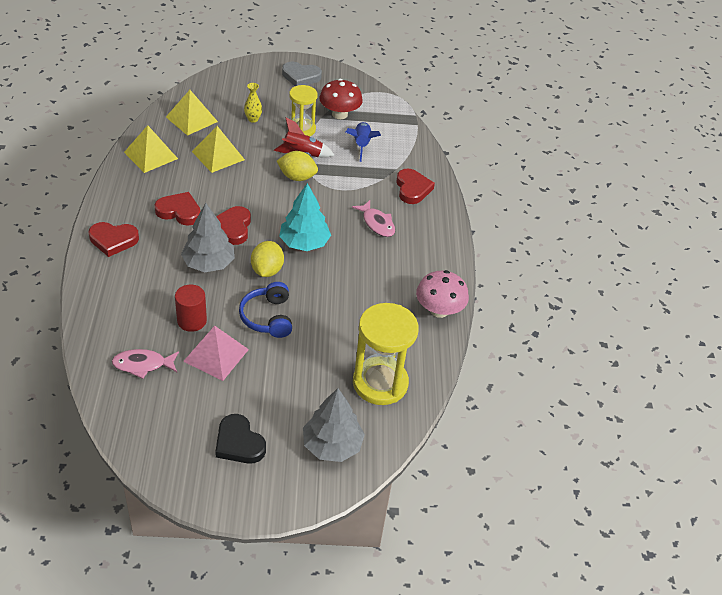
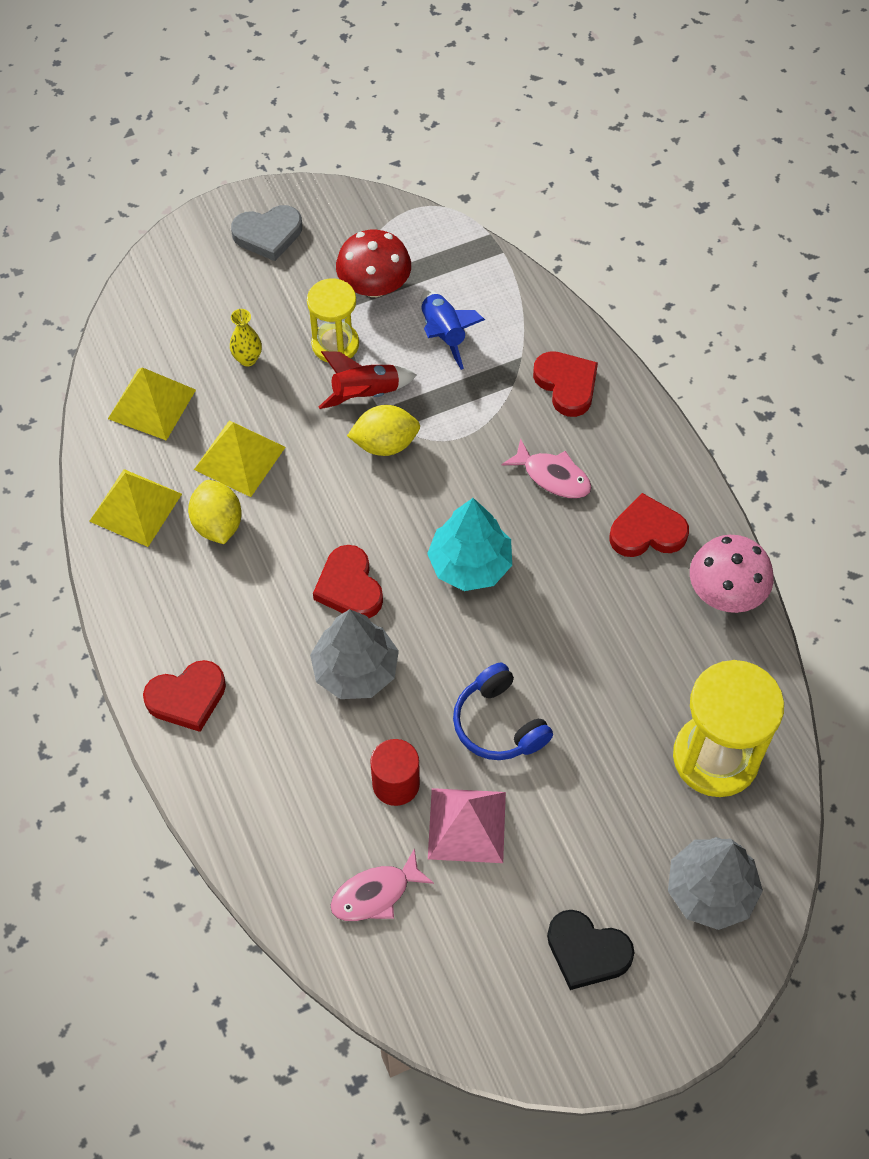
camera: 20 degrees left, 15 degrees up
red heart [154,192,201,226] -> red heart moved to [609,493,689,557]
yellow lemon [251,241,284,277] -> yellow lemon moved to [188,480,242,544]

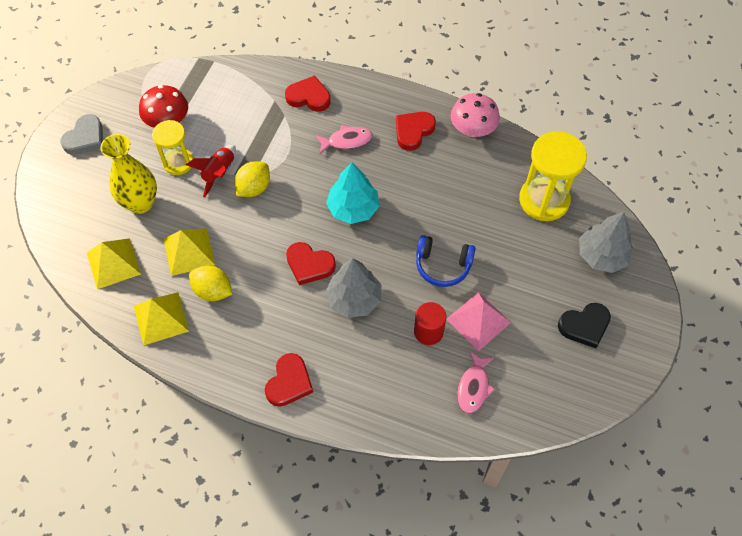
camera: 45 degrees left, 0 degrees up
yellow vase [230,309,262,366] -> yellow vase [100,134,157,214], size x2.09
blue rocket [421,290,485,370] -> none

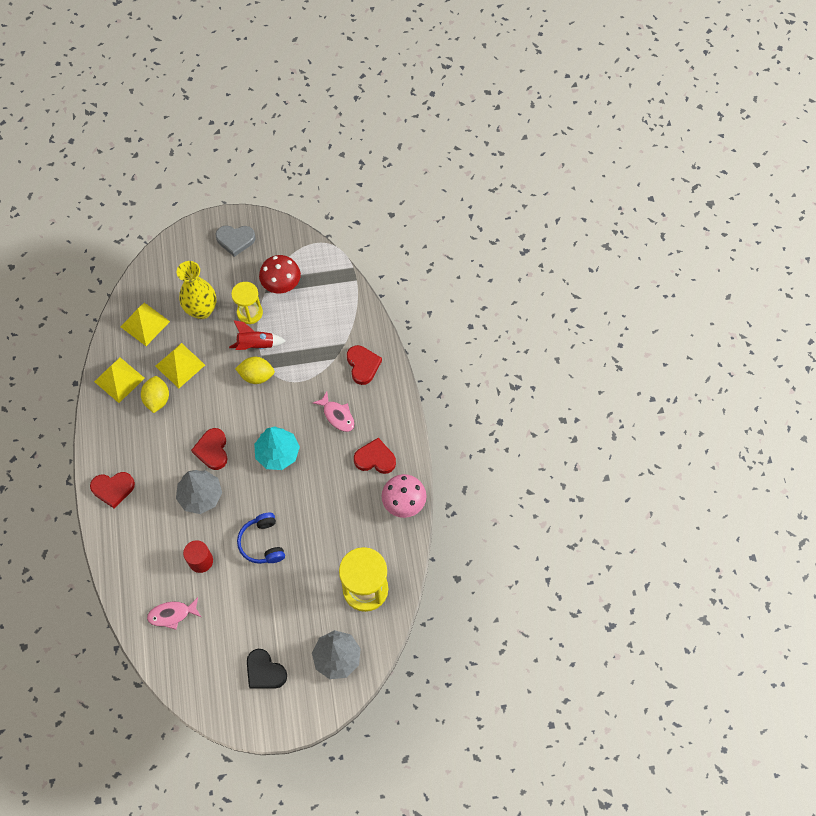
camera: 60 degrees right, 5 degrees up
pink pyramid [446,292,511,351] -> none

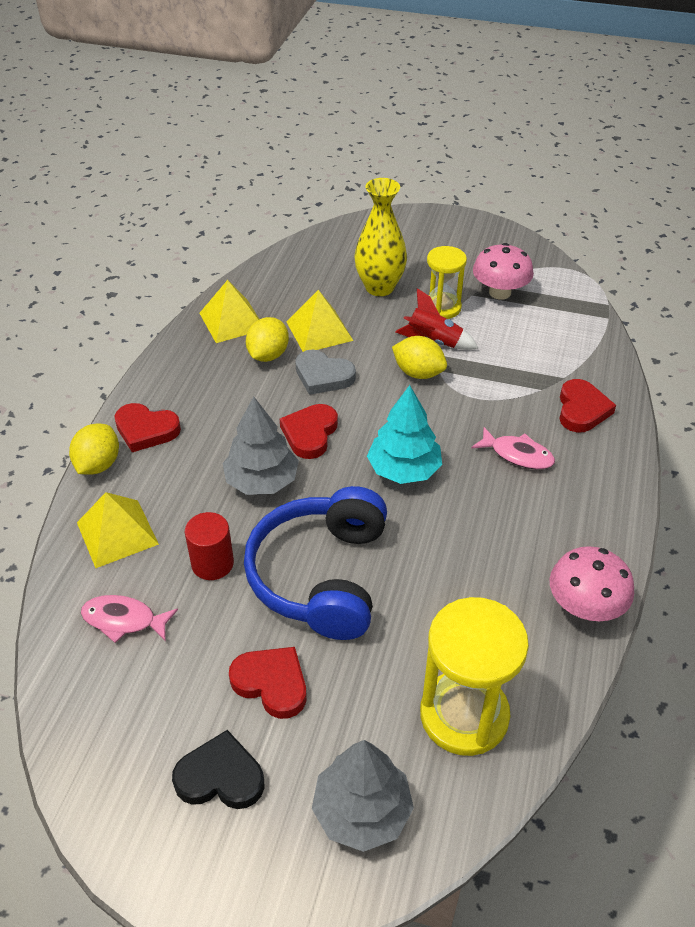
camera: 25 degrees right, 20 degrees down
yellow pyramid [121,303,170,346] -> yellow pyramid moved to [77,492,159,568]
grey heart [215,225,256,257] -> grey heart moved to [295,350,356,395]
blue headphones [237,513,285,564] -> blue headphones [244,486,387,640], size x1.76
black heart [247,649,287,689] -> black heart turned 120 degrees clockwise [172,730,265,809]
red mushroom [259,255,301,293] -> pink mushroom [473,243,534,300]
pink fish [313,391,355,432] -> pink fish turned 45 degrees counterclockwise [471,427,555,469]
red heart [354,438,396,474] -> red heart moved to [229,647,307,719]
none -> yellow lemon [69,423,119,475]

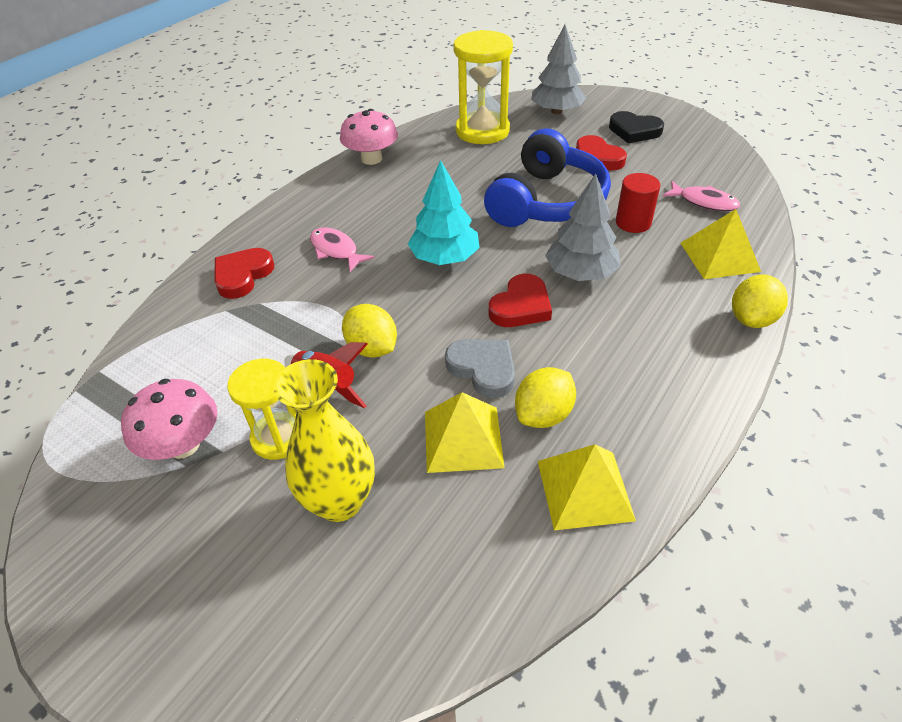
camera: 160 degrees left, 0 degrees up
red heart [114,403,181,452] -> none

